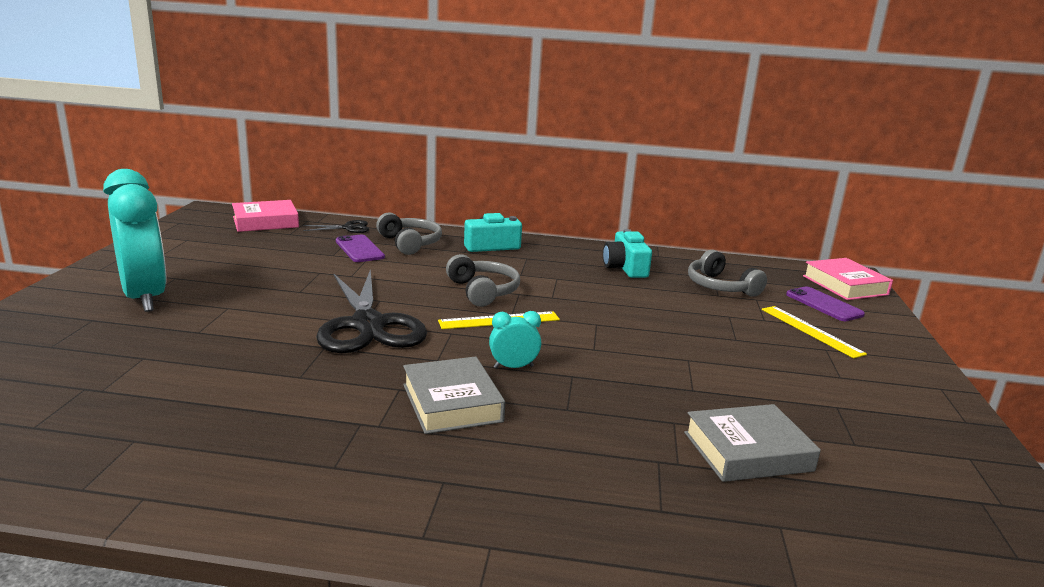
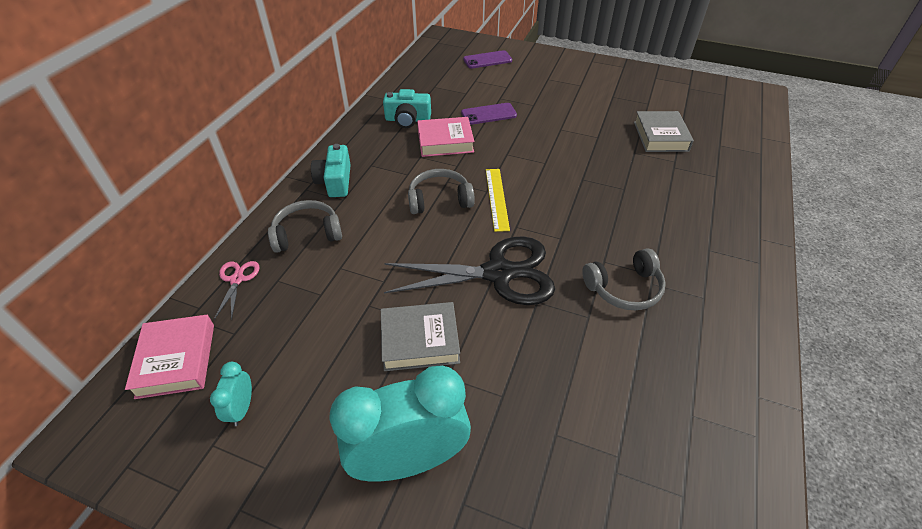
camera: 75 degrees left, 25 degrees up
black scissors [303,220,369,233] -> pink scissors [214,261,260,320]
purple phone [336,235,385,262] -> purple phone moved to [461,103,517,125]
grey book [403,356,505,434] -> grey book moved to [381,302,460,371]
turquoise clock [489,311,541,369] -> turquoise clock moved to [210,362,252,426]
grey headphones [688,250,767,297] -> grey headphones moved to [582,248,666,310]
yellow ruler [762,306,867,358] -> none
pink book [803,258,893,300] -> pink book moved to [417,117,475,157]

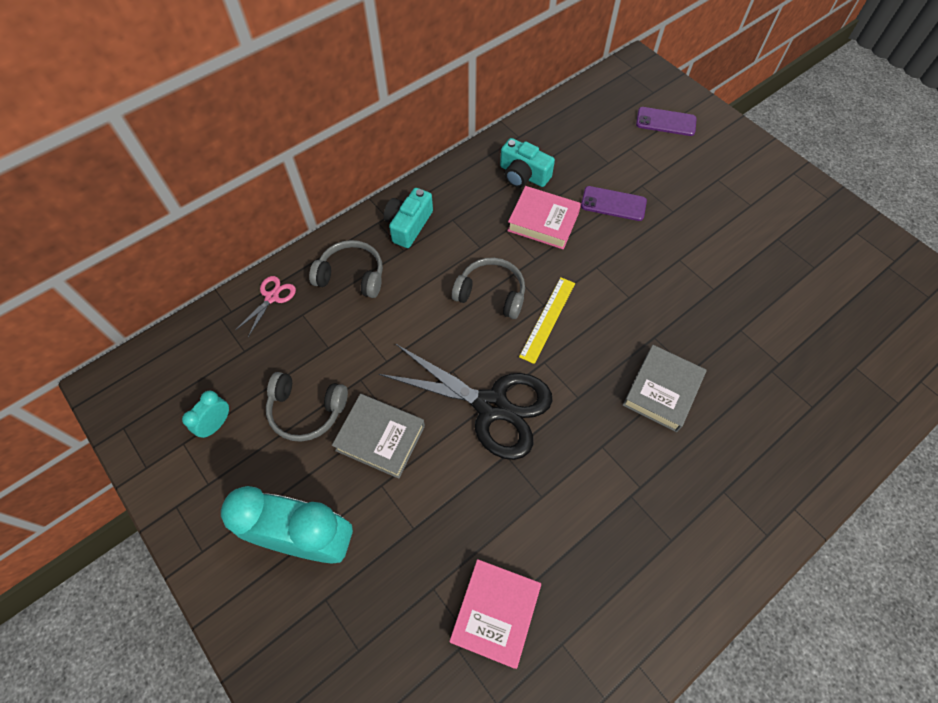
camera: 30 degrees right, 15 degrees up
pink book [125,315,214,399] -> pink book moved to [449,559,541,669]
grey headphones [582,248,666,310] -> grey headphones moved to [266,372,348,442]
grey book [634,111,694,152] -> grey book moved to [623,345,707,432]

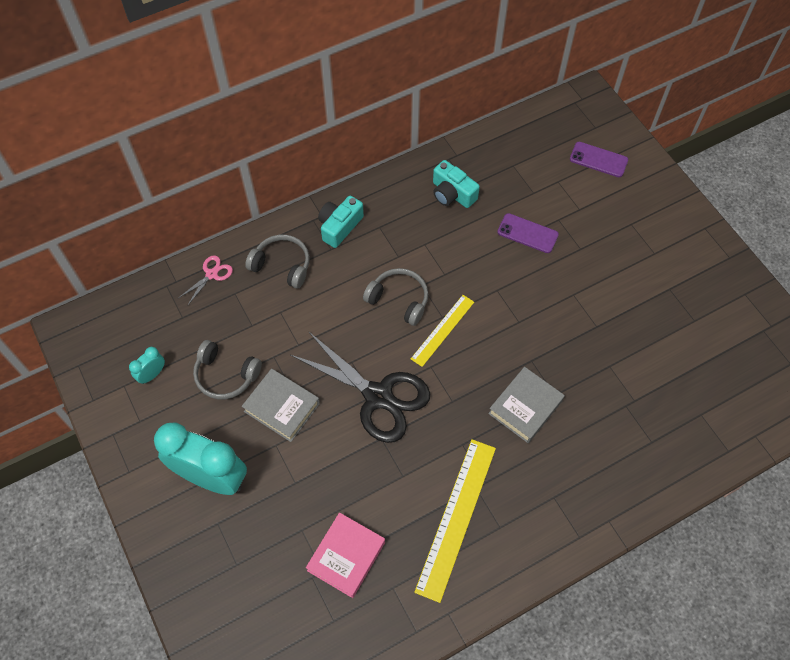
camera: 10 degrees right, 0 degrees up
pink book [507,186,581,249] -> none
none -> yellow ruler [414,439,496,603]

